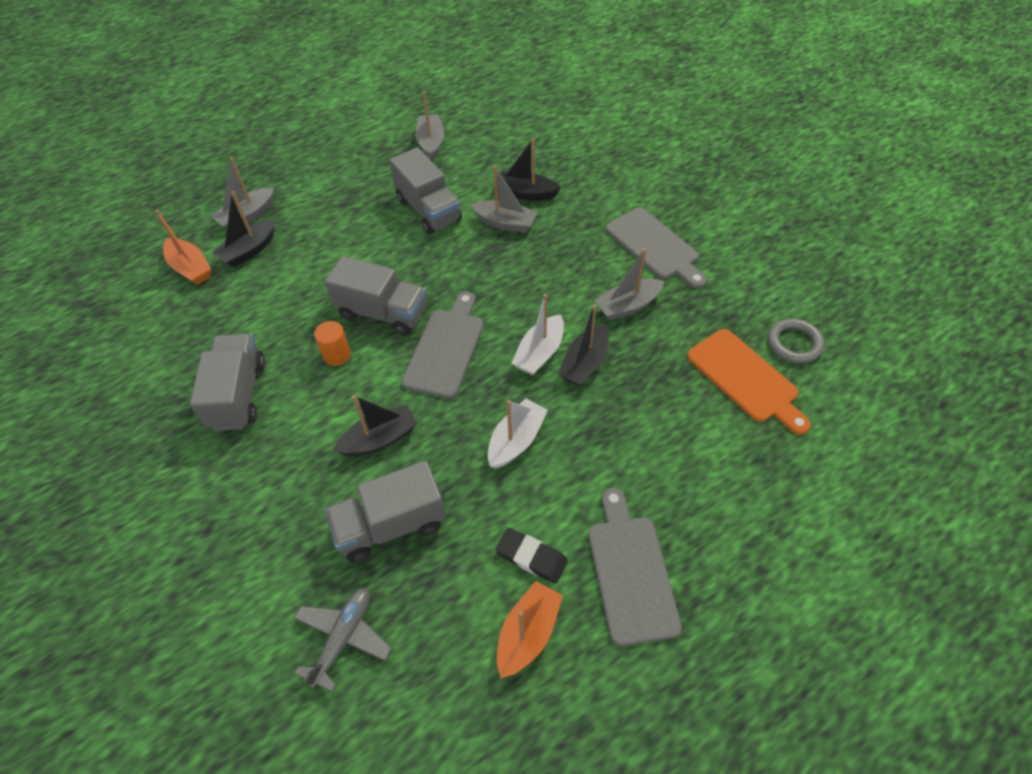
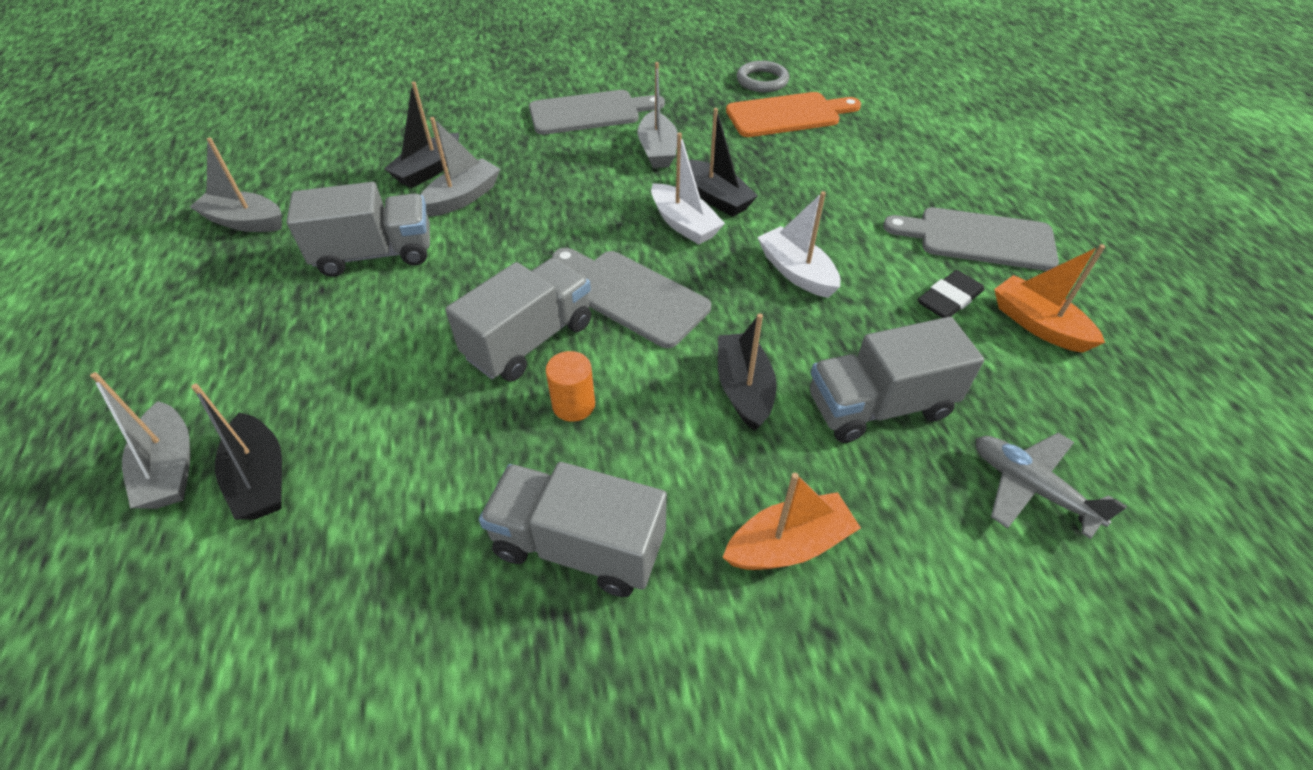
camera: 70 degrees left, 5 degrees down
orange boat [156,210,211,285] -> orange boat moved to [722,473,861,570]
grey truck [325,461,446,563] -> grey truck turned 75 degrees clockwise [810,317,984,443]

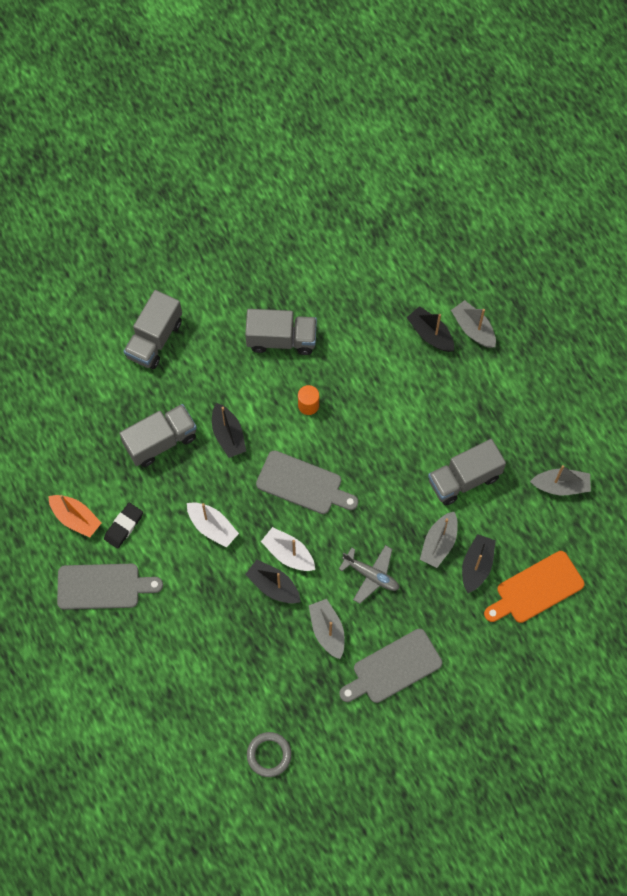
camera: 165 degrees right, 20 degrees up
grey truck [445,258,592,382] -> grey truck moved to [124,290,182,369]
orange boat [722,473,861,570] -> none
orange cutting board [726,92,861,137] -> orange cutting board moved to [484,551,584,623]
grey plane [976,432,1127,539] -> grey plane moved to [339,545,399,604]

